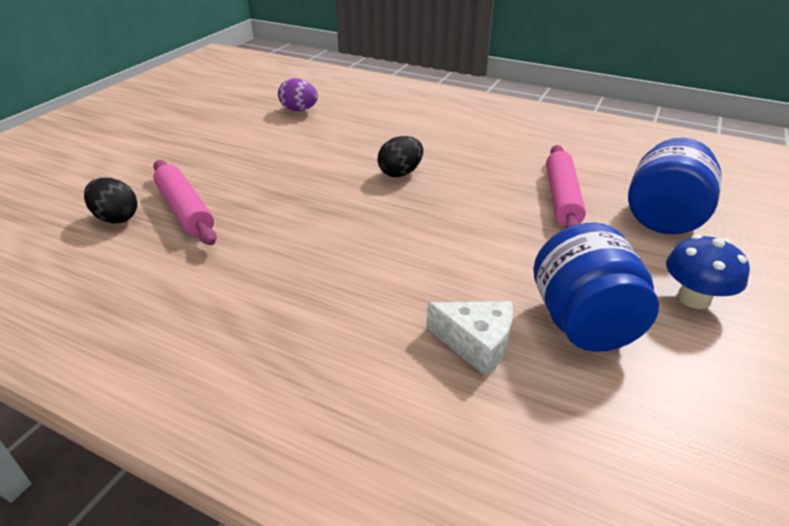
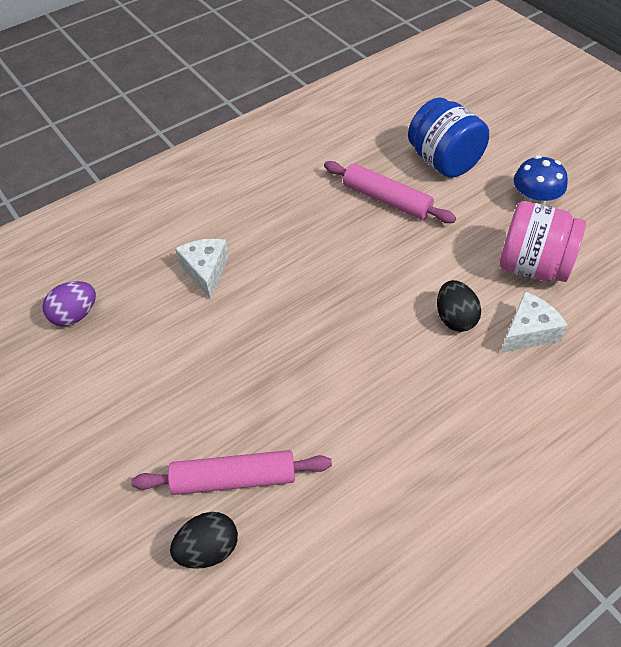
camera: 60 degrees left, 15 degrees up
black egg [378,136,423,177] -> black egg moved to [437,280,481,332]
blue jar [534,223,659,352] -> pink jar [500,201,586,282]
none -> white cheese [175,239,229,299]

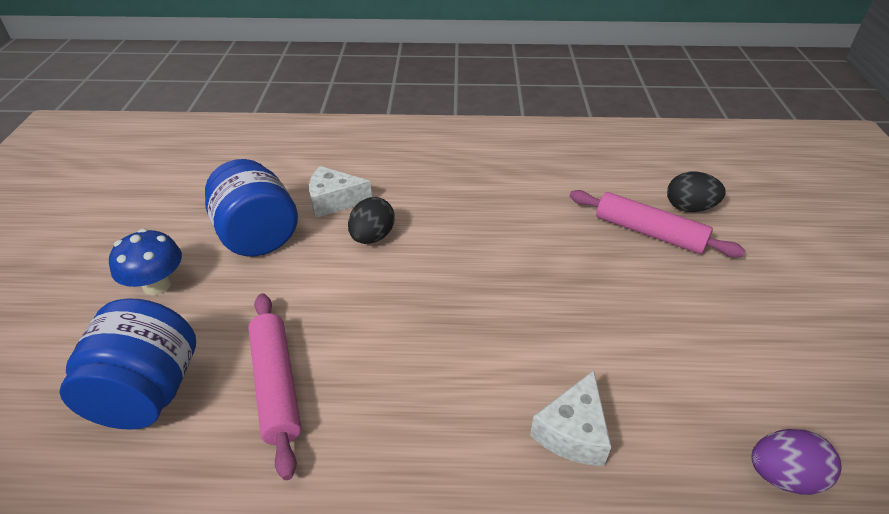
camera: 145 degrees left, 10 degrees down
pink jar [500,201,586,282] -> blue jar [205,159,298,256]

